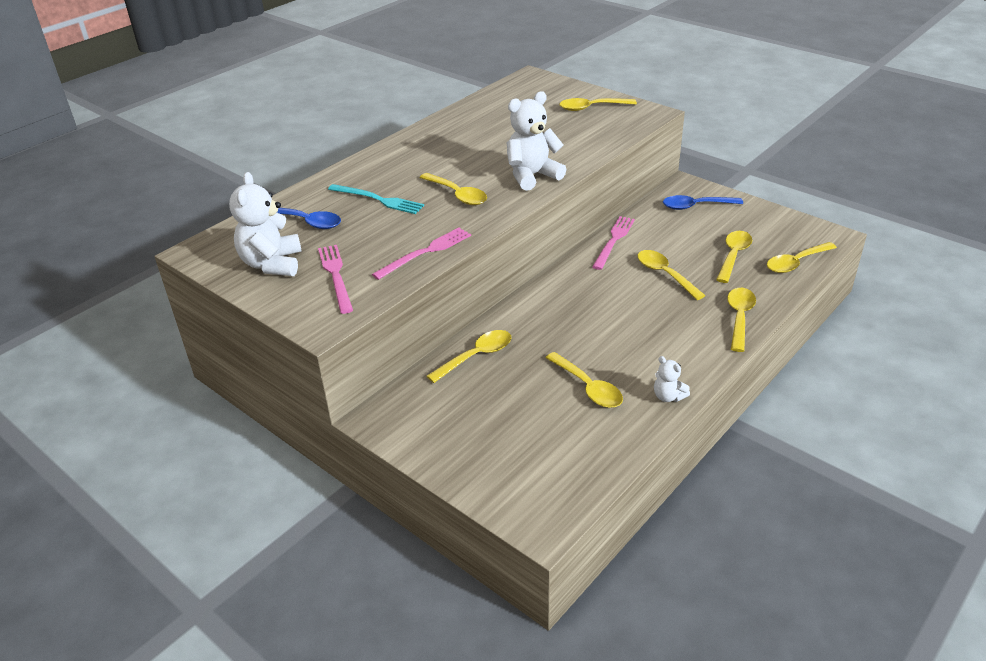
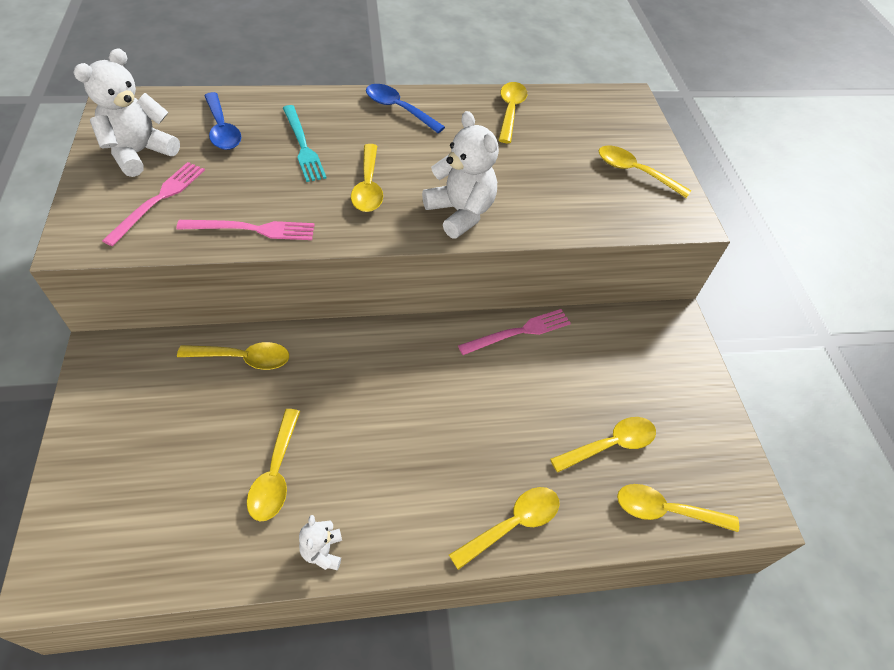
camera: 35 degrees right, 15 degrees up
white teddy bear [507,91,567,191] -> white teddy bear turned 45 degrees clockwise [422,111,499,238]
yellow spoon [637,250,706,300] -> yellow spoon moved to [498,82,527,143]
blue spoon [663,195,743,210] -> blue spoon moved to [366,84,445,133]

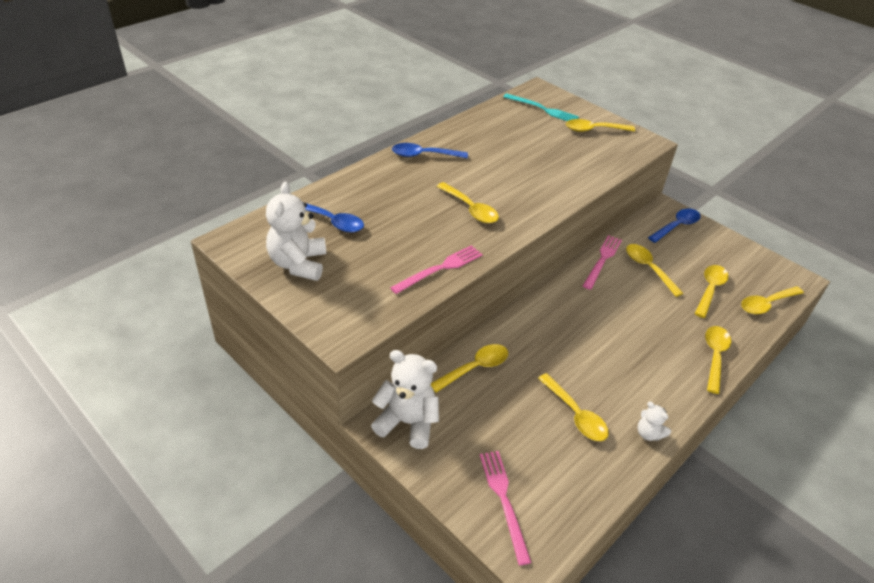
camera: 35 degrees left, 10 degrees down
pink fork [102,162,205,246] -> pink fork moved to [480,451,532,565]
turquoise fork [283,105,327,182] -> turquoise fork moved to [503,93,579,121]
white teddy bear [422,111,499,238] -> white teddy bear moved to [371,350,439,449]
yellow spoon [498,82,527,143] -> yellow spoon moved to [626,244,683,297]
none -> blue spoon [648,209,700,243]

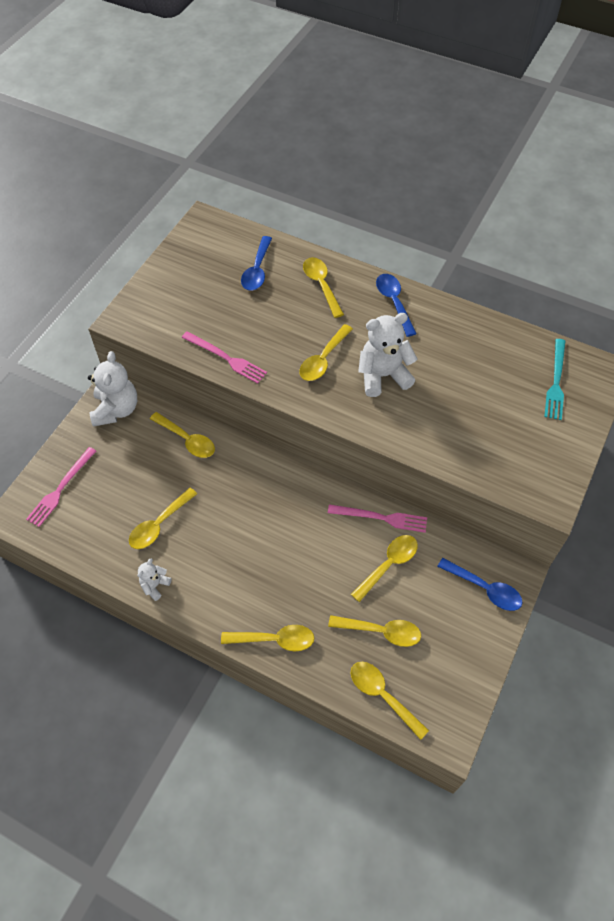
camera: 75 degrees right, 15 degrees up
white teddy bear [266,182,326,281] -> white teddy bear moved to [358,313,417,397]
pink fork [480,451,532,565] -> pink fork turned 150 degrees clockwise [26,447,96,527]
yellow spoon [566,119,635,132] -> yellow spoon moved to [303,257,344,318]

